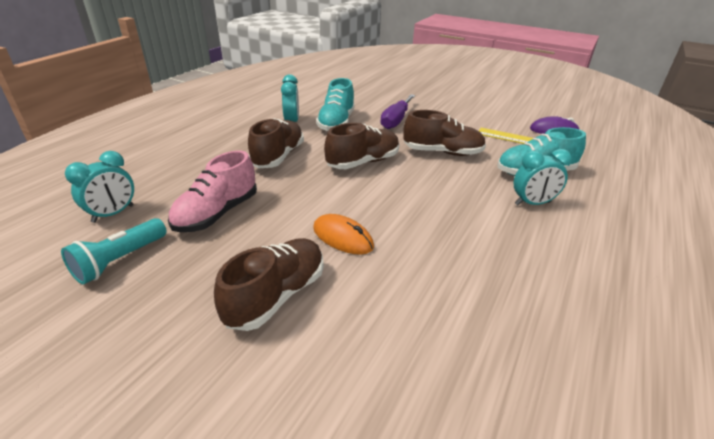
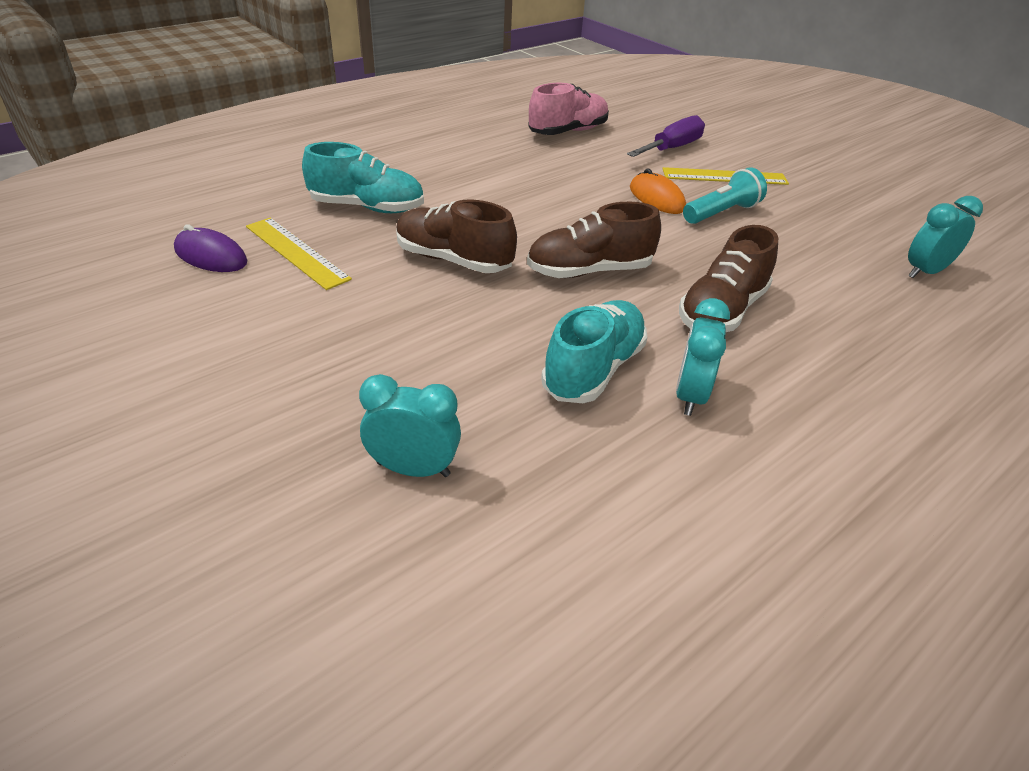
camera: 160 degrees left, 5 degrees up
turquoise flashlight [61,218,167,284] -> turquoise flashlight moved to [683,167,767,224]
pink shoe [168,150,257,232] -> pink shoe moved to [528,83,609,135]
brown shoe [214,238,324,331] -> yellow ruler [662,167,789,185]
purple screwdriver [380,94,415,129] -> purple screwdriver moved to [627,115,705,157]
turquoise clock [514,149,572,205] -> turquoise clock moved to [359,374,461,477]

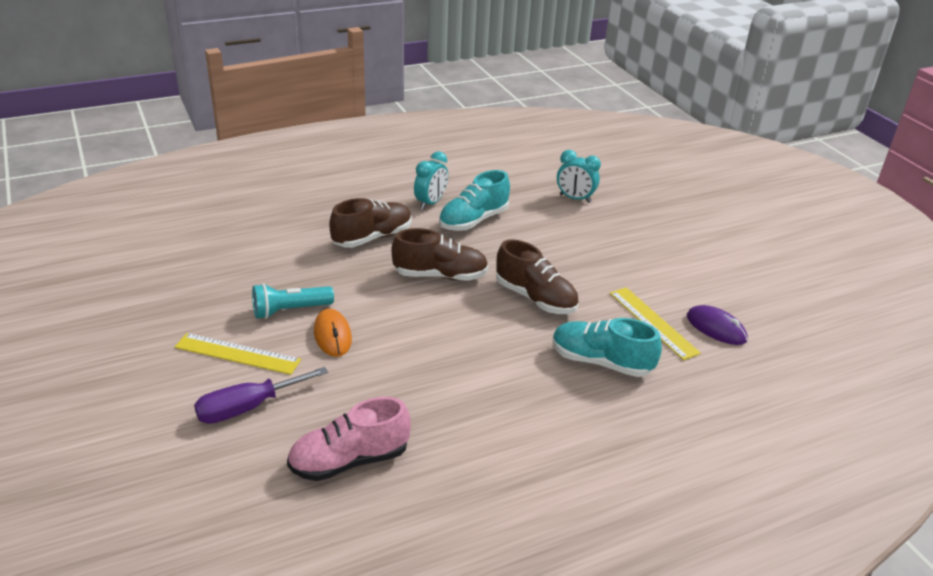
camera: 165 degrees left, 5 degrees down
turquoise clock [908,196,983,278] -> none

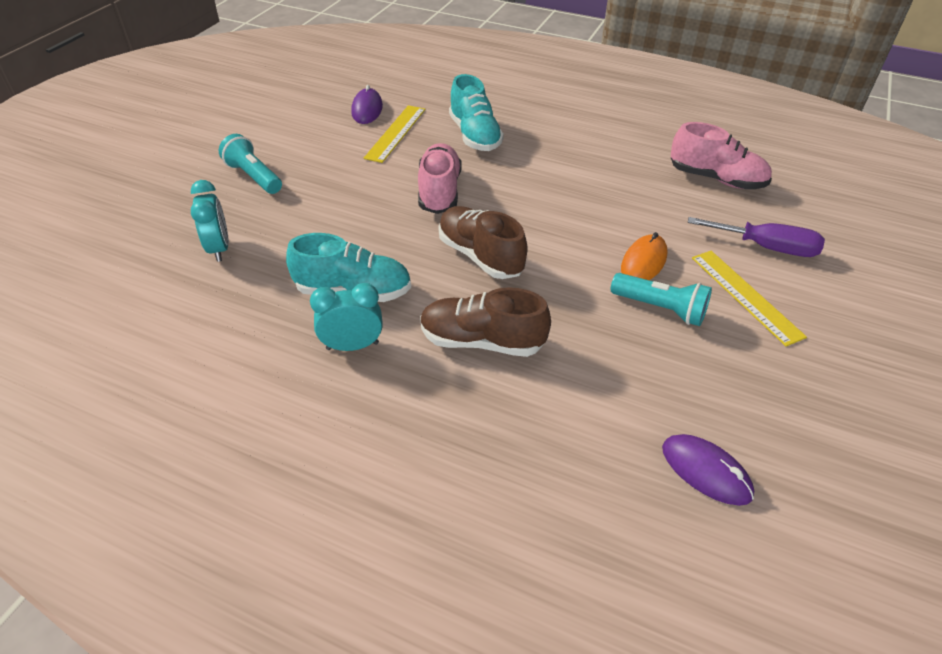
camera: 130 degrees left, 10 degrees up
brown shoe [496,239,579,314] -> pink shoe [418,143,462,214]
none -> turquoise flashlight [219,134,282,194]
none -> purple mouse [662,434,754,506]

